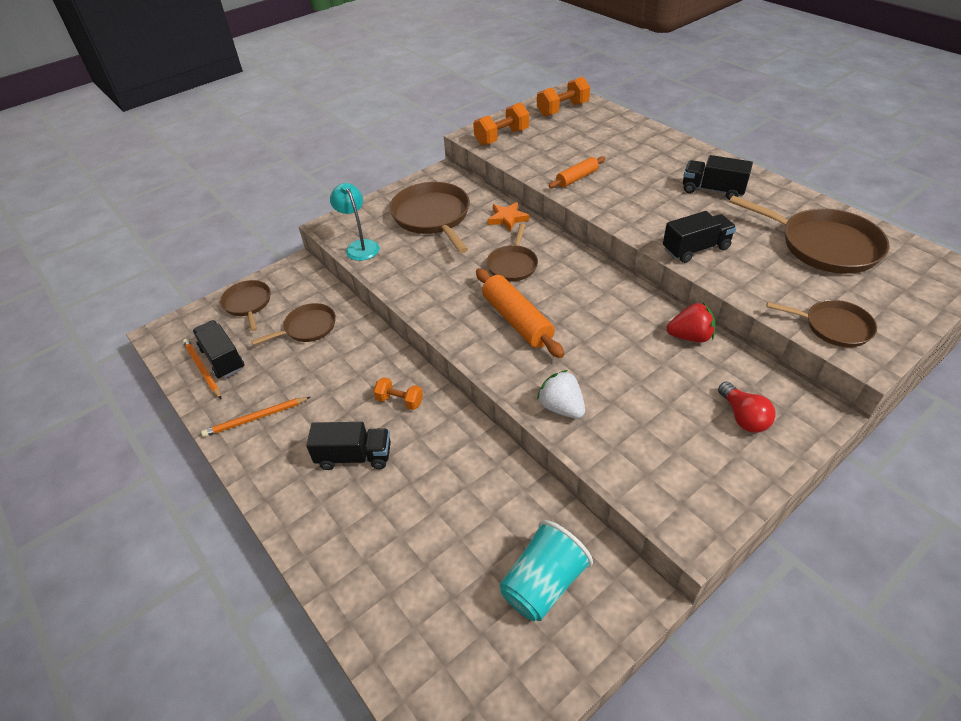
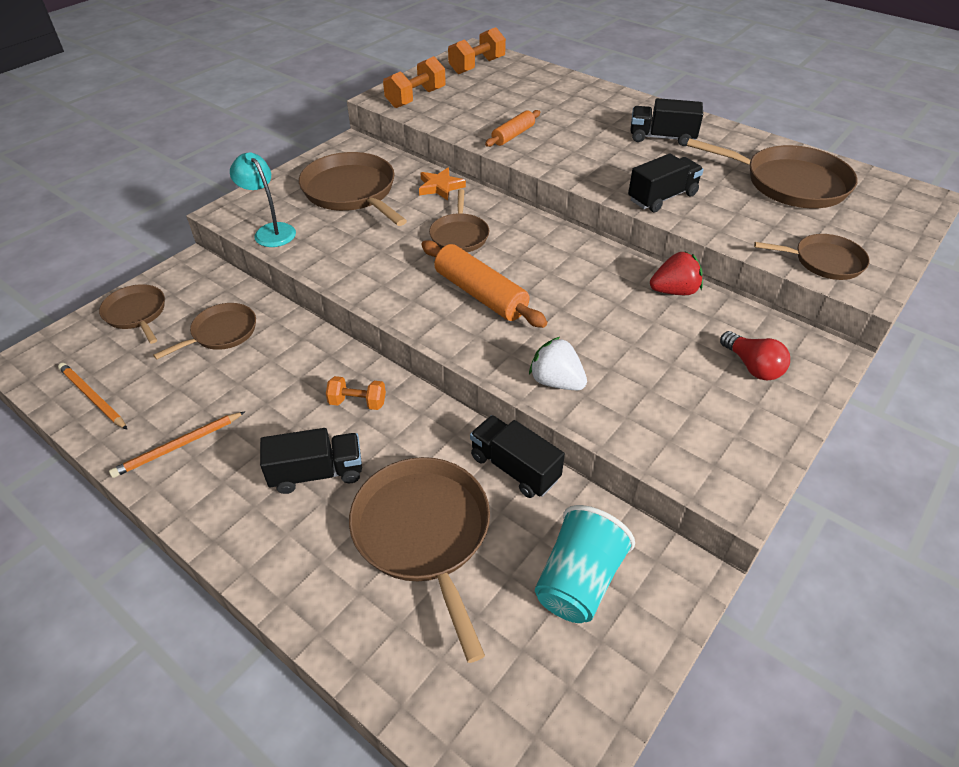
camera: 15 degrees left, 0 degrees up
black truck [192,320,245,378] -> black truck moved to [470,415,565,498]
none -> brown pan [349,457,490,663]

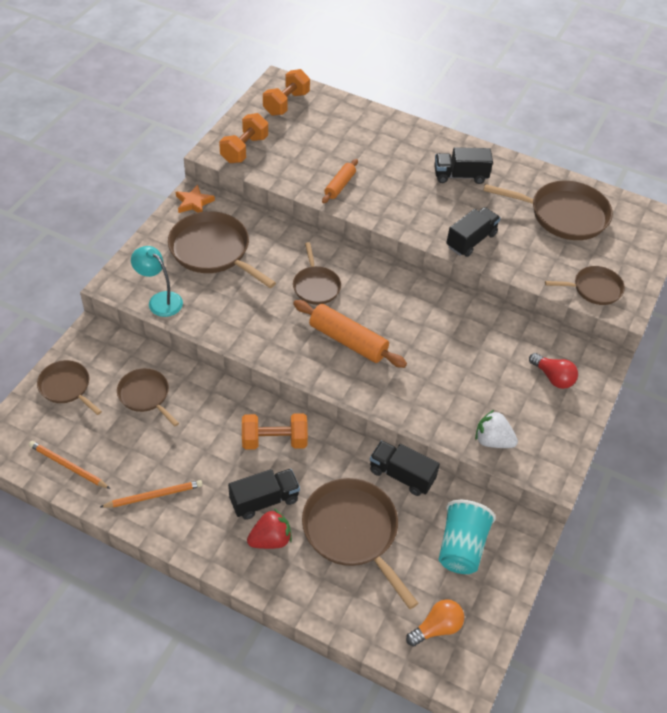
camera: 15 degrees left, 5 degrees up
orange pencil [109,412,245,478] -> orange pencil turned 150 degrees counterclockwise [100,480,203,508]
brown pan [153,303,256,360] -> brown pan turned 75 degrees counterclockwise [117,368,179,426]
orange dumbbell [326,376,386,410] -> orange dumbbell [242,413,308,450], size x1.58
orange star [419,168,466,200] -> orange star moved to [176,185,215,213]
white strawberry [529,337,587,390] -> white strawberry moved to [475,410,518,448]
red strawberry [650,251,703,295] -> red strawberry moved to [247,509,292,549]
none -> orange light bulb [406,599,464,647]

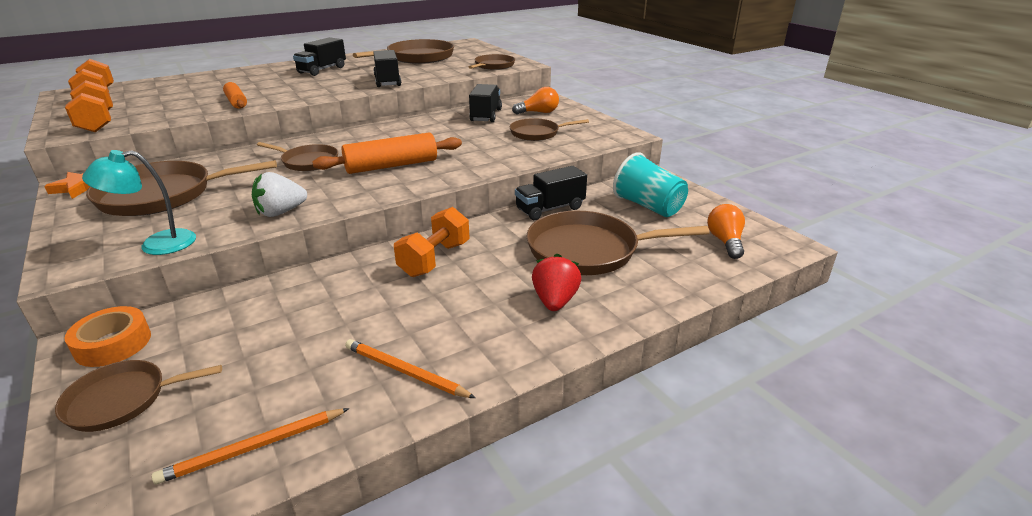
camera: 55 degrees left, 20 degrees down
orange pencil [100,480,203,508] -> orange pencil turned 75 degrees counterclockwise [345,339,475,398]
brown pan [117,368,179,426] -> brown pan moved to [510,118,589,141]
black truck [228,469,300,520] -> black truck moved to [469,84,502,122]
white strawberry [475,410,518,448] -> white strawberry moved to [252,172,307,217]
red light bulb [529,353,578,389] -> orange light bulb [512,87,559,114]
none -> orange tape [65,306,151,367]

